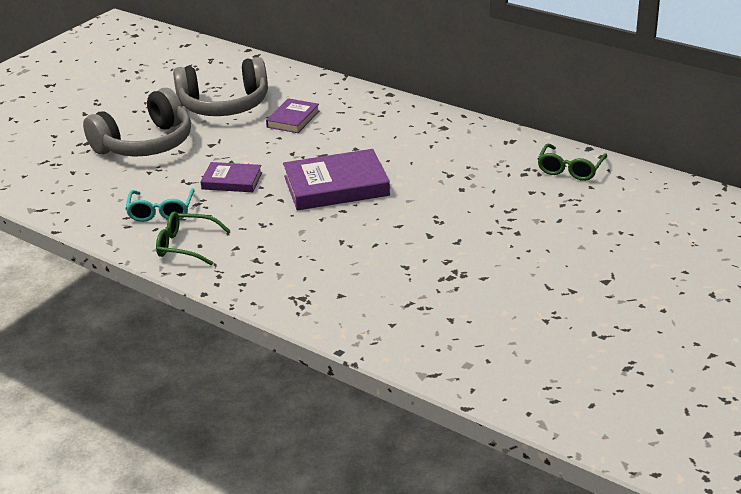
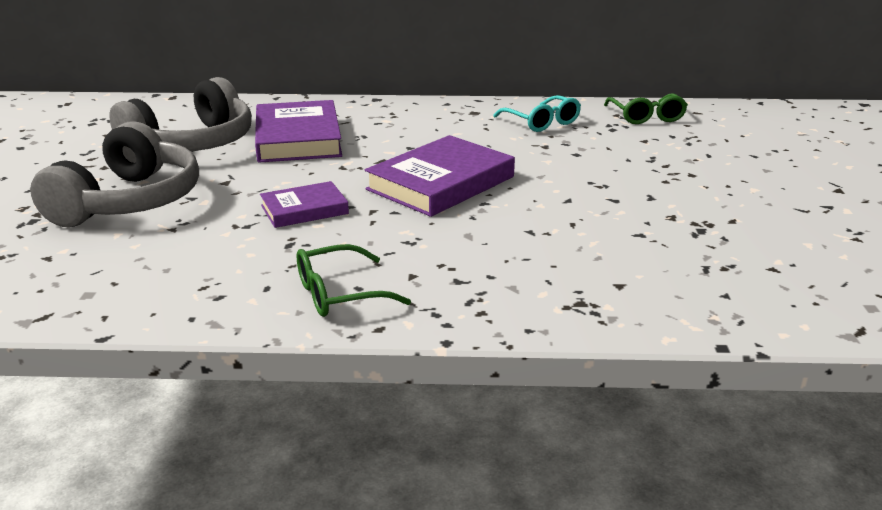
camera: 35 degrees left, 5 degrees down
turquoise glasses [125,188,194,222] -> turquoise glasses moved to [493,95,581,132]
purple book [266,98,320,133] -> purple book [255,100,342,163], size x1.75

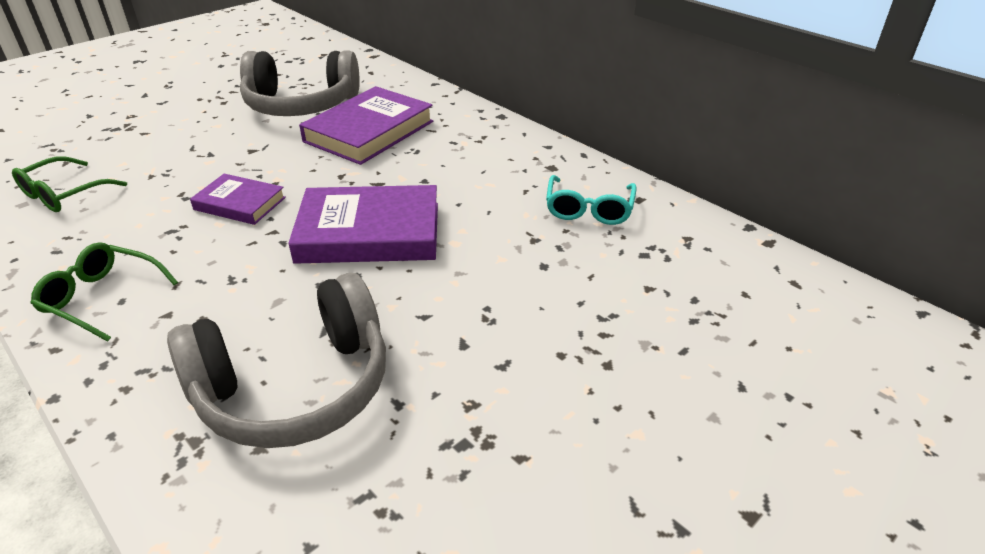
camera: 45 degrees right, 10 degrees up
grey headphones [30,122,199,227] -> grey headphones moved to [167,273,386,448]
green glasses [604,93,688,124] -> green glasses moved to [12,156,127,212]

